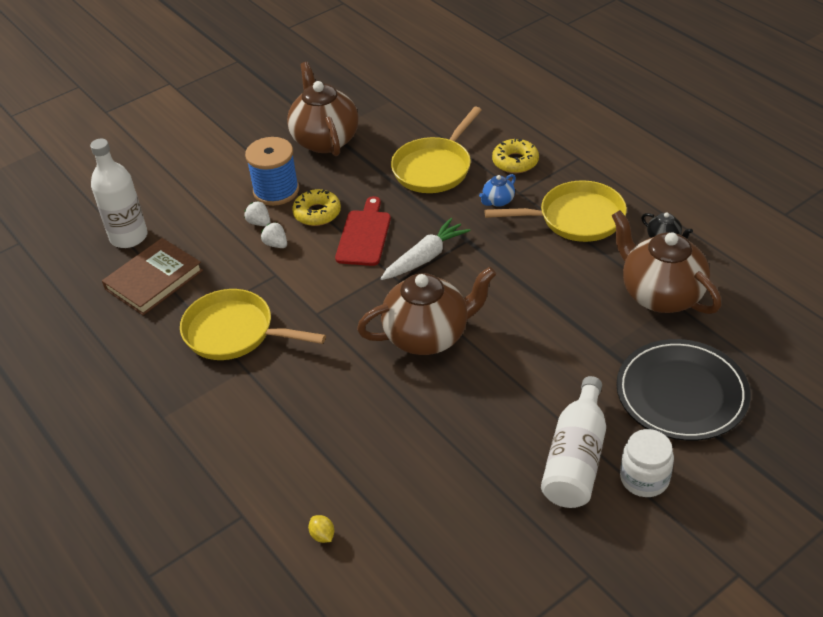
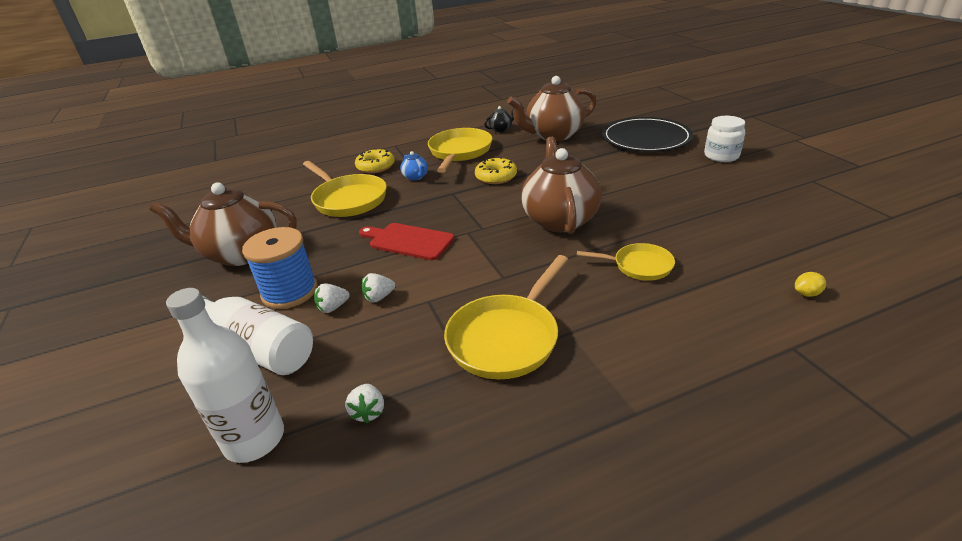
camera: 75 degrees left, 10 degrees down
brown book [102,238,203,315] -> white strawberry [345,384,384,423]
yellow donut [292,189,341,226] -> yellow donut moved to [475,157,517,184]
white carrot [380,218,470,280] -> none
white bottle [541,376,606,508] -> white bottle moved to [202,296,313,375]
none -> yellow pan [577,243,675,281]

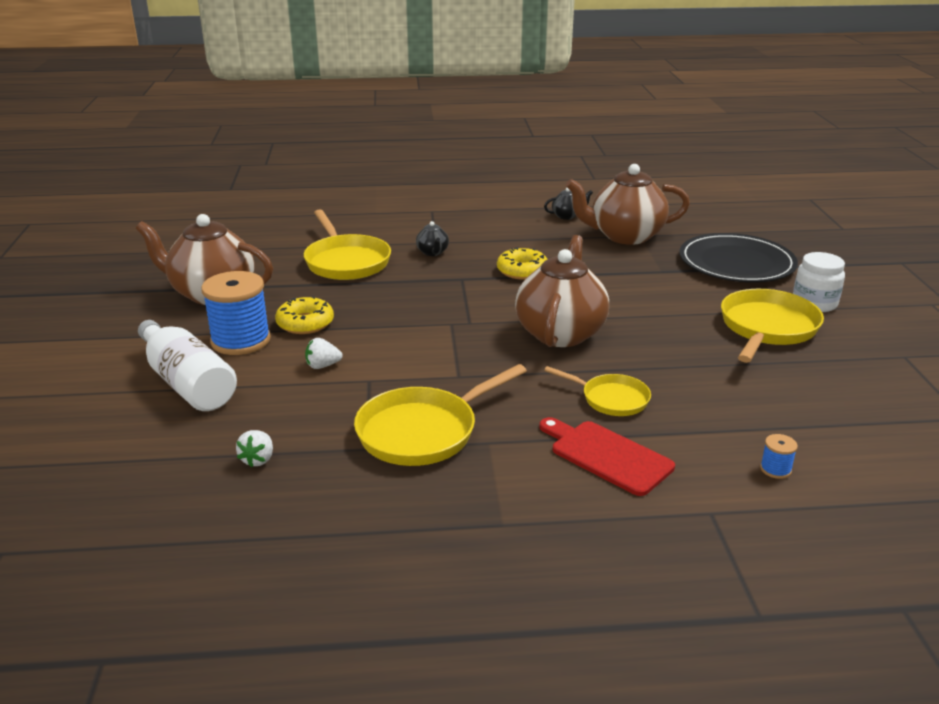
camera: 15 degrees right, 5 degrees down
white bottle [166,288,284,463] -> none
white strawberry [314,283,350,313] -> none
yellow donut [355,148,395,173] -> yellow donut moved to [275,296,334,334]
red cutting board [359,223,454,260] -> red cutting board moved to [539,417,675,496]
blue teapot [400,151,428,181] -> black teapot [416,221,449,256]
yellow pan [428,128,492,173] -> yellow pan moved to [721,289,824,363]
yellow lemon [795,272,826,297] -> blue spool [760,434,798,479]

